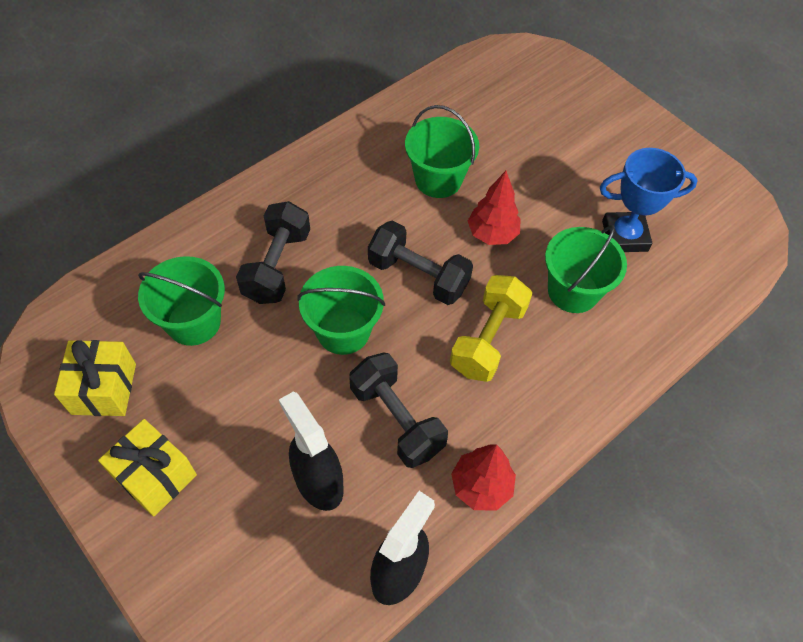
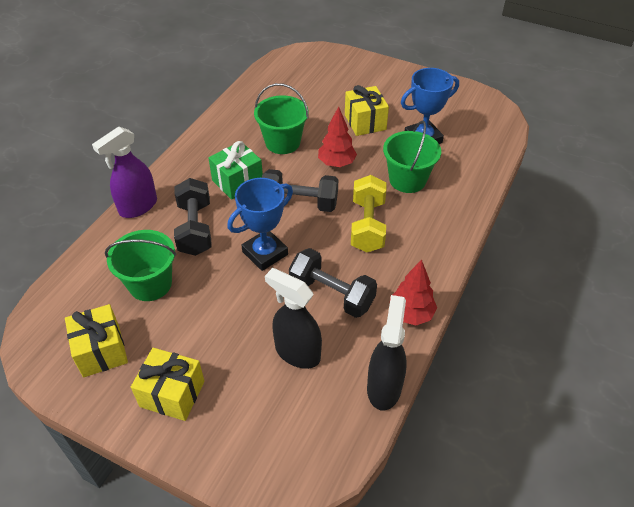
camera: 20 degrees left, 10 degrees down
green bucket [297,266,385,355] -> blue trophy [227,178,293,271]
none -> purple spray bottle [92,126,157,218]
none -> green gift [208,141,263,200]
none -> yellow gift [345,85,389,136]

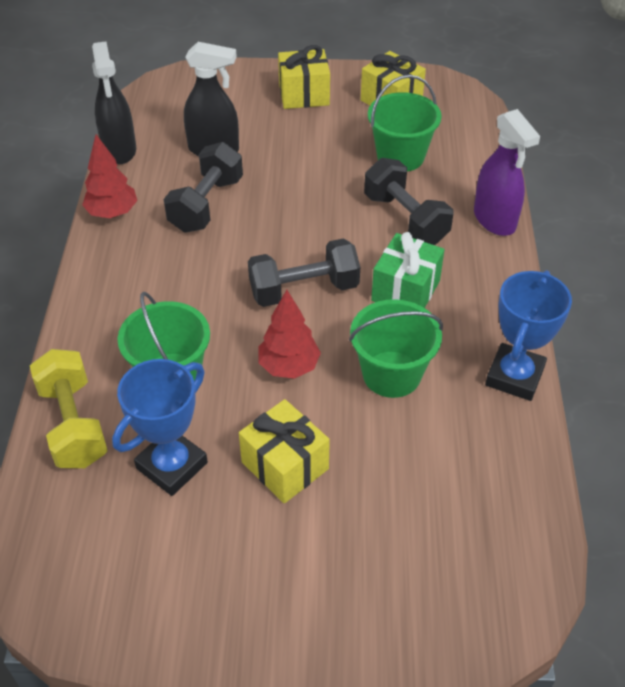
camera: 155 degrees right, 0 degrees up
purple spray bottle [92,126,157,218] -> purple spray bottle turned 135 degrees clockwise [474,109,540,236]
blue trophy [227,178,293,271] -> blue trophy moved to [485,270,572,401]
black dumbbell [289,248,377,318] -> black dumbbell turned 75 degrees counterclockwise [164,142,243,232]
yellow dumbbell [351,175,386,252] -> yellow dumbbell moved to [30,349,108,468]

